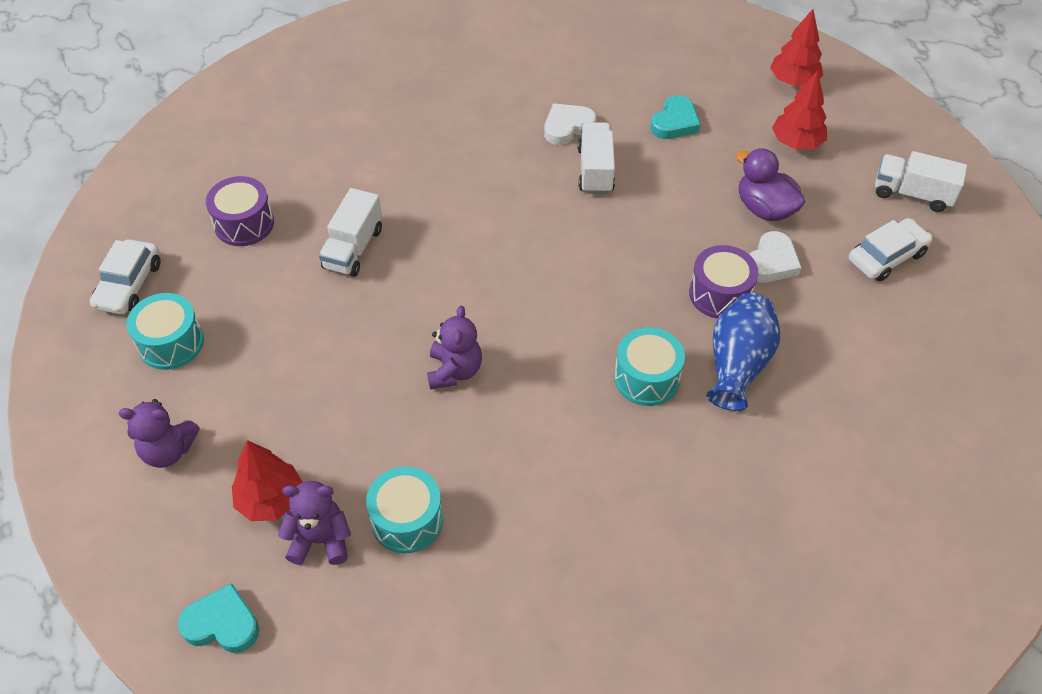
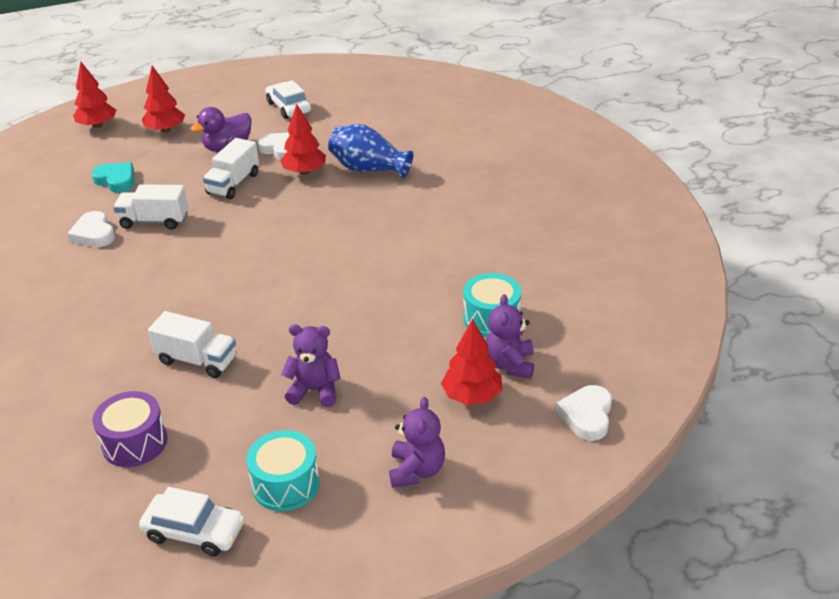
camera: 85 degrees left, 15 degrees down
turquoise heart [178,583,259,653] -> white heart [556,385,612,441]
purple teddy bear [427,306,482,389] -> purple teddy bear moved to [281,324,341,407]
turquoise drum [614,327,685,406] -> none
purple drum [689,245,759,319] -> red tree [280,104,326,175]
white truck [875,151,967,212] -> white truck moved to [203,138,259,199]

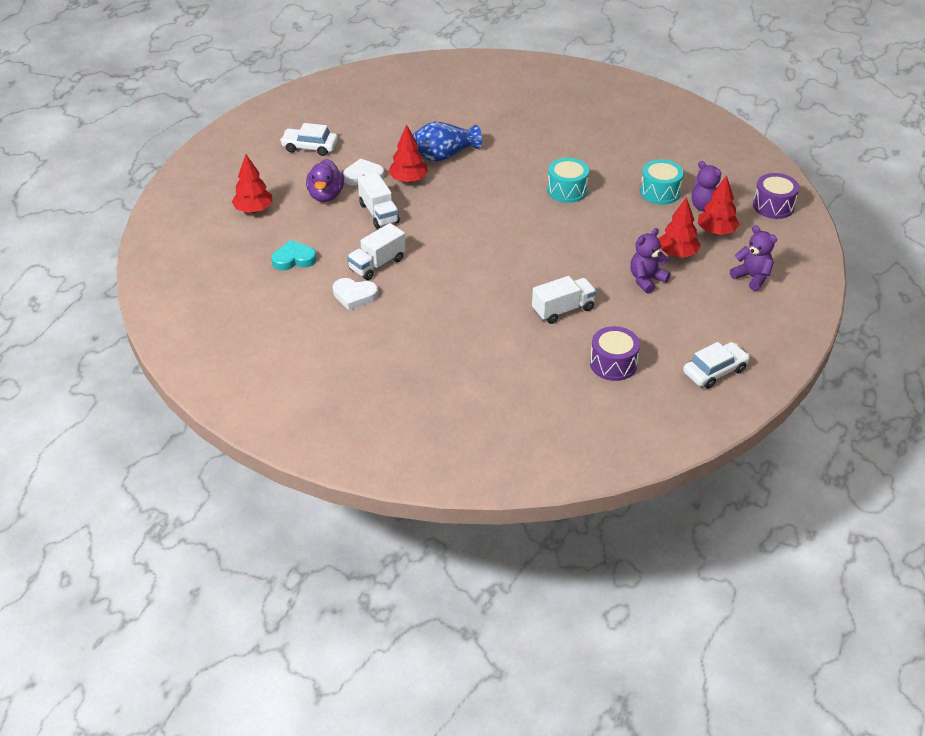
camera: 50 degrees left, 5 degrees up
red tree [73,62,116,128] -> red tree moved to [659,197,701,258]
turquoise drum [246,430,320,511] -> turquoise drum moved to [547,158,589,203]
white heart [556,385,612,441] -> purple drum [753,173,799,219]

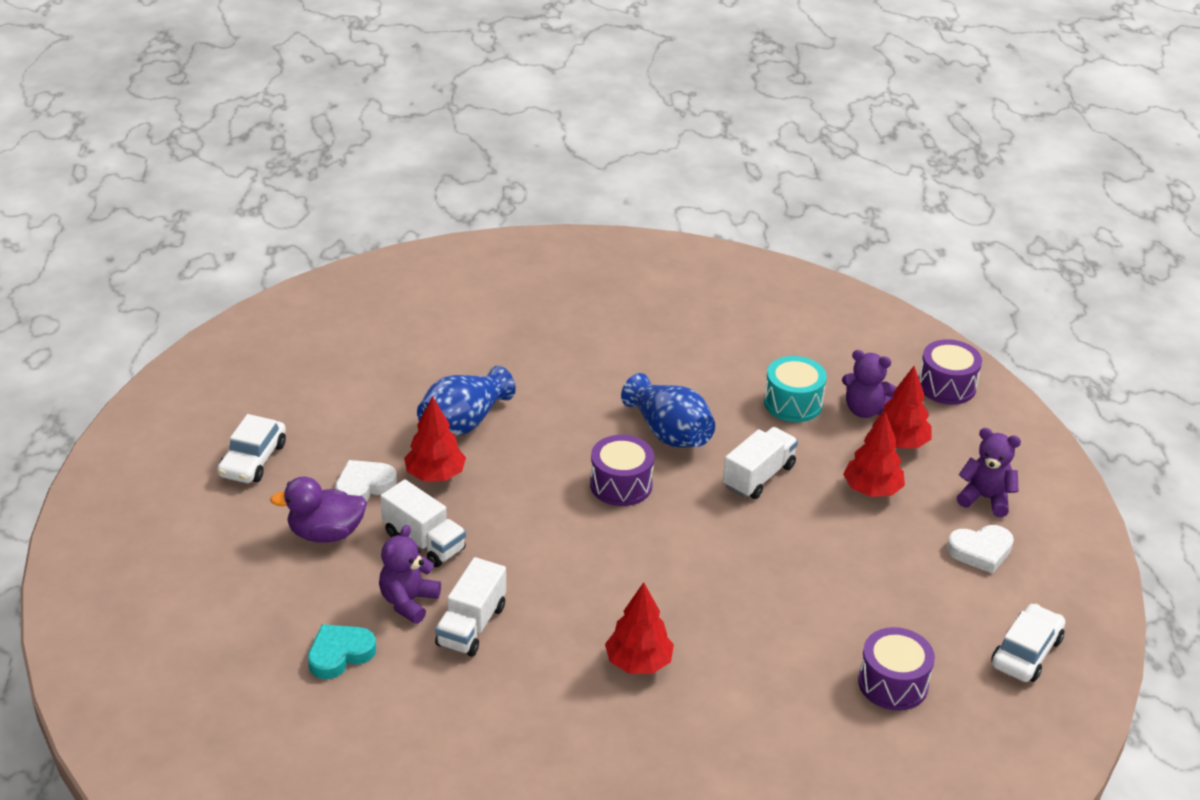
camera: 25 degrees left, 5 degrees down
red tree [232,154,272,213] -> red tree moved to [605,582,674,674]
white car [280,123,338,156] -> white car turned 60 degrees counterclockwise [217,414,286,483]
purple duck [306,159,344,202] -> purple duck turned 105 degrees clockwise [270,476,367,543]
white heart [333,278,378,310] -> white heart moved to [947,525,1014,574]
white truck [532,276,597,324] -> white truck moved to [723,427,798,499]
turquoise drum [547,158,589,203] -> blue vase [621,373,715,447]
purple teddy bear [630,228,670,294] -> purple teddy bear moved to [379,525,441,624]
none -> purple drum [590,435,654,506]

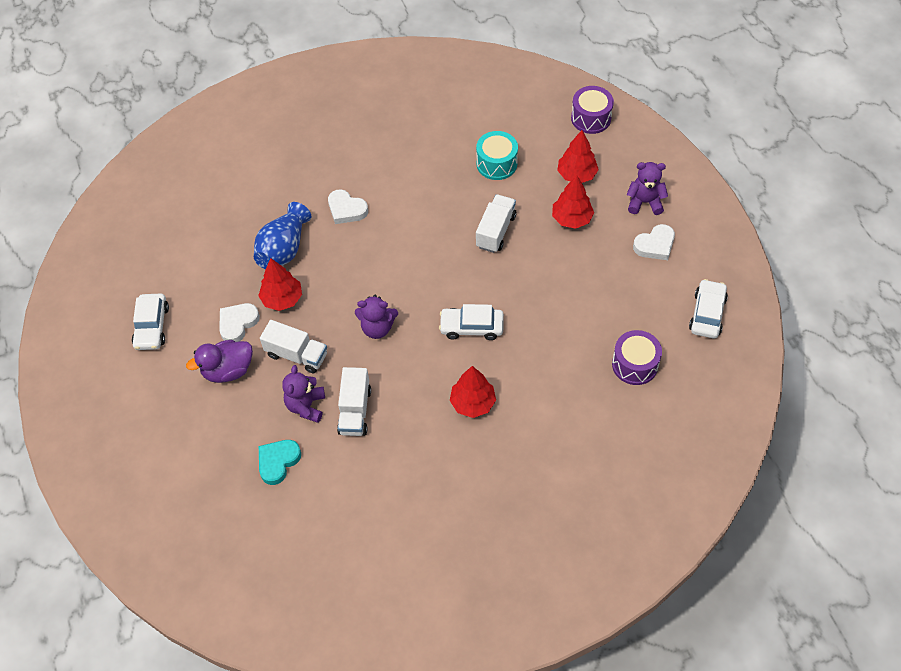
camera: 15 degrees left, 20 degrees up
purple drum [590,435,654,506] -> none
blue vase [621,373,715,447] -> none
purple teddy bear [842,350,897,418] -> purple teddy bear moved to [355,295,398,339]
none -> white heart [328,189,368,224]
none -> white car [439,304,504,340]

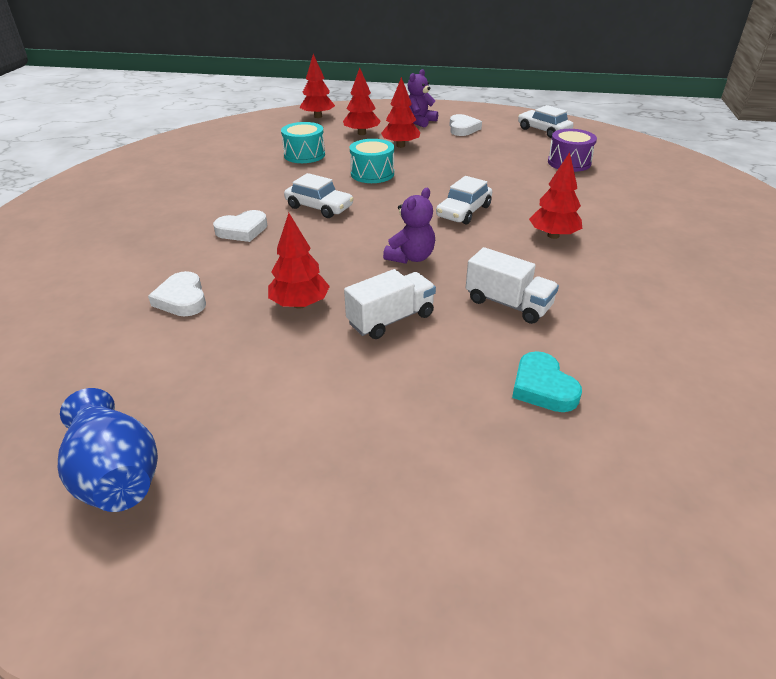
camera: 60 degrees left, 20 degrees down
white car [132,294,169,350] -> white car moved to [284,173,354,218]
purple duck [186,340,253,383] -> none
white heart [219,303,260,342] -> white heart moved to [148,271,206,316]
blue vase [254,202,311,269] -> blue vase moved to [58,388,158,512]
purple teddy bear [282,365,325,423] -> none
white truck [476,194,516,253] -> turquoise drum [350,139,394,183]
purple drum [571,86,614,134] -> red tree [300,54,335,118]

